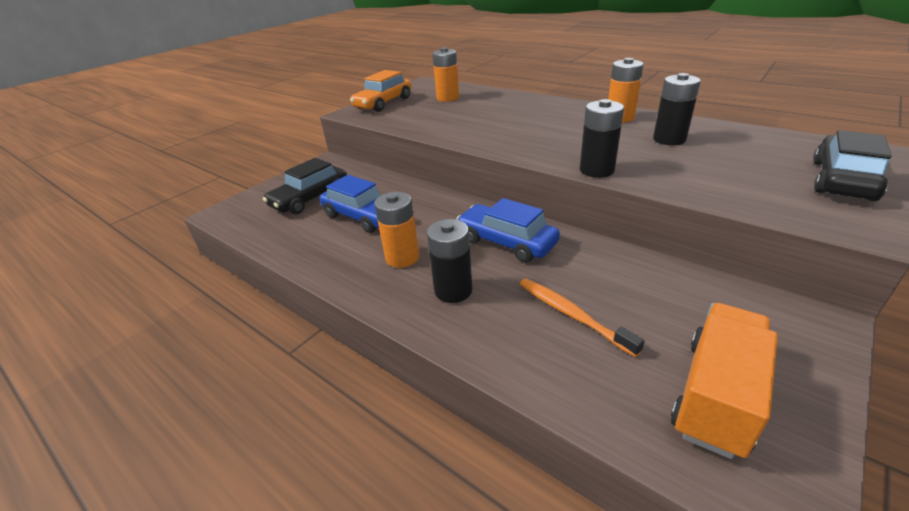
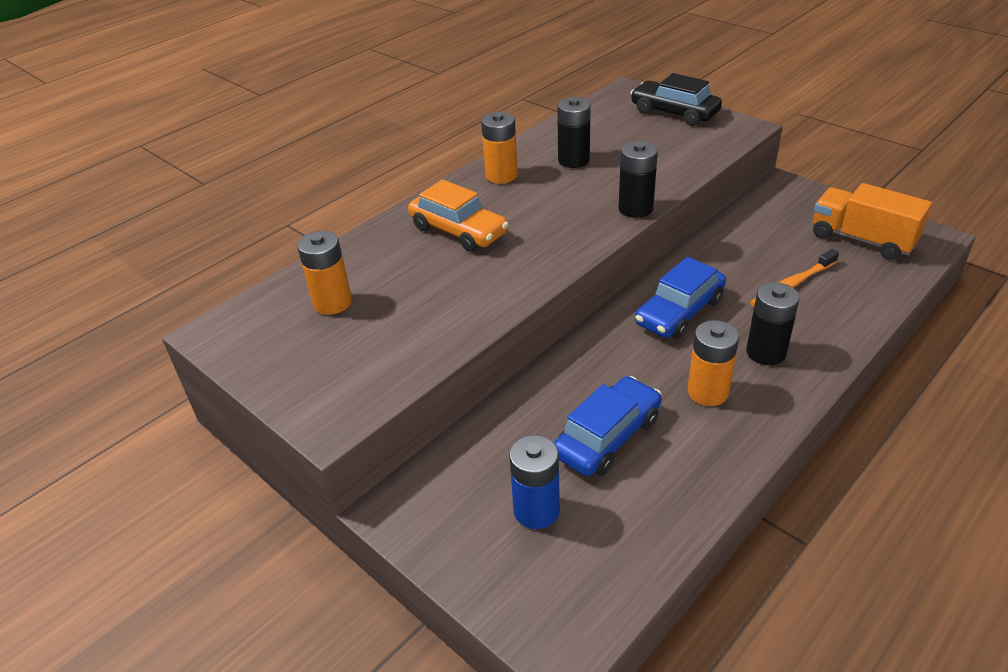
camera: 85 degrees left, 5 degrees up
black car [263,158,347,214] -> blue battery [509,435,560,529]
orange car [350,70,411,112] -> orange car moved to [408,179,508,252]

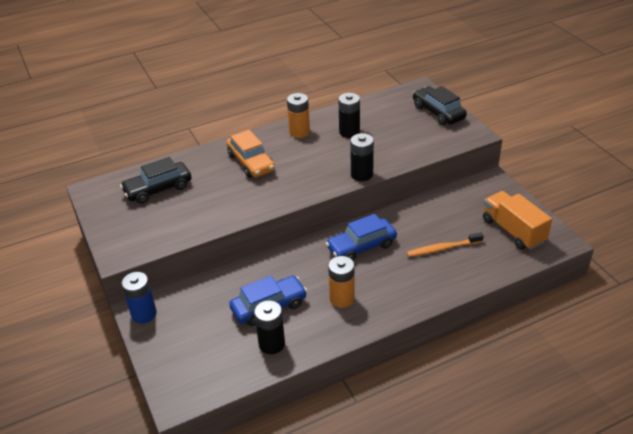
camera: 20 degrees right, 0 degrees up
orange battery [297,231,352,315] -> black car [120,157,192,204]
blue battery [509,435,560,529] -> blue battery moved to [121,272,157,324]
black battery [746,282,800,365] -> black battery moved to [254,300,285,354]

